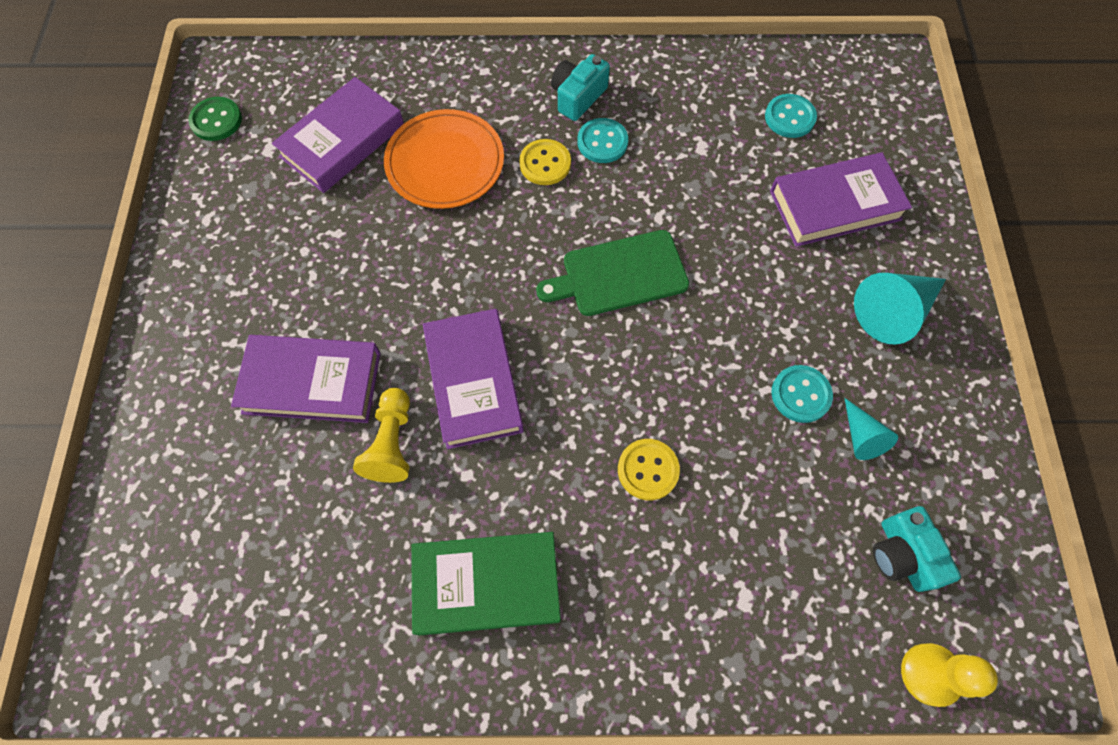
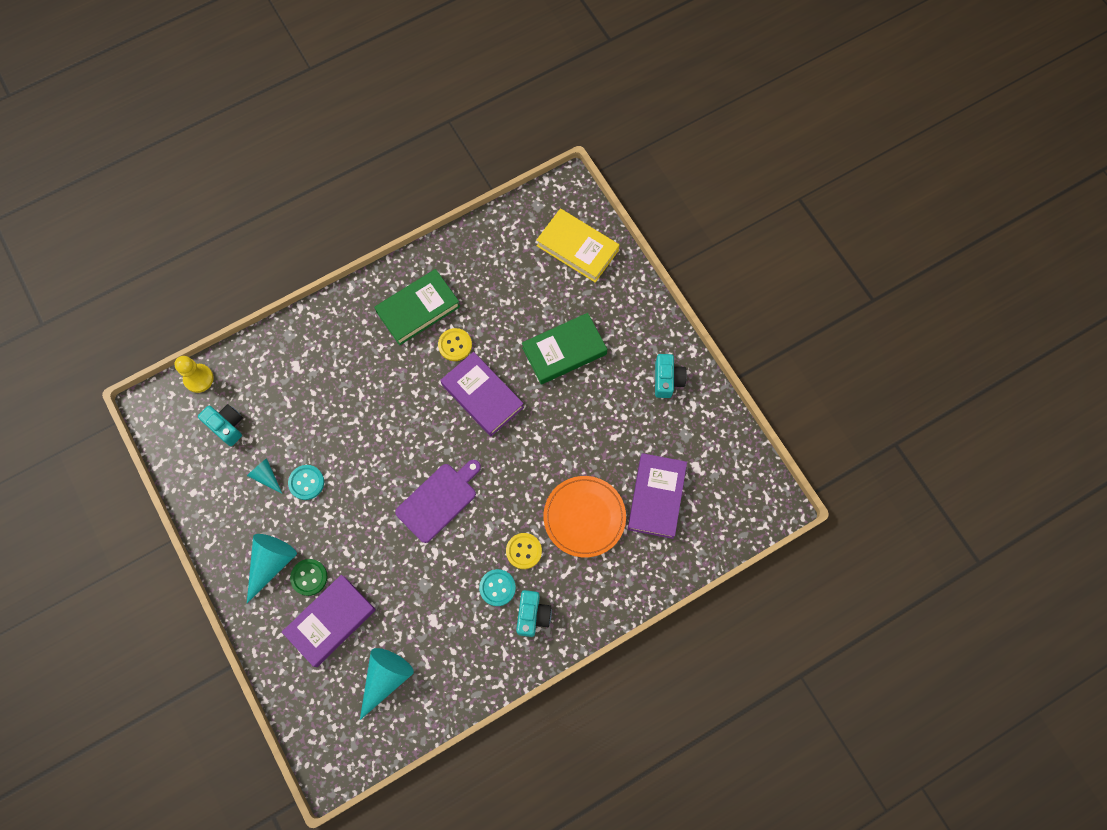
camera: 150 degrees right, 5 degrees up
green button [188,97,242,141] -> green button moved to [290,559,327,596]
purple book [231,335,381,423] -> green book [522,313,607,385]
yellow pawn [353,388,410,483] -> none
green cutting board [536,230,689,316] -> purple cutting board [395,460,481,543]
yellow button [618,439,680,500] -> yellow button moved to [438,328,472,361]
turquoise button [765,94,817,138] -> turquoise cone [360,648,414,720]
none -> yellow book [537,209,619,283]
none -> turquoise camera [655,354,687,398]

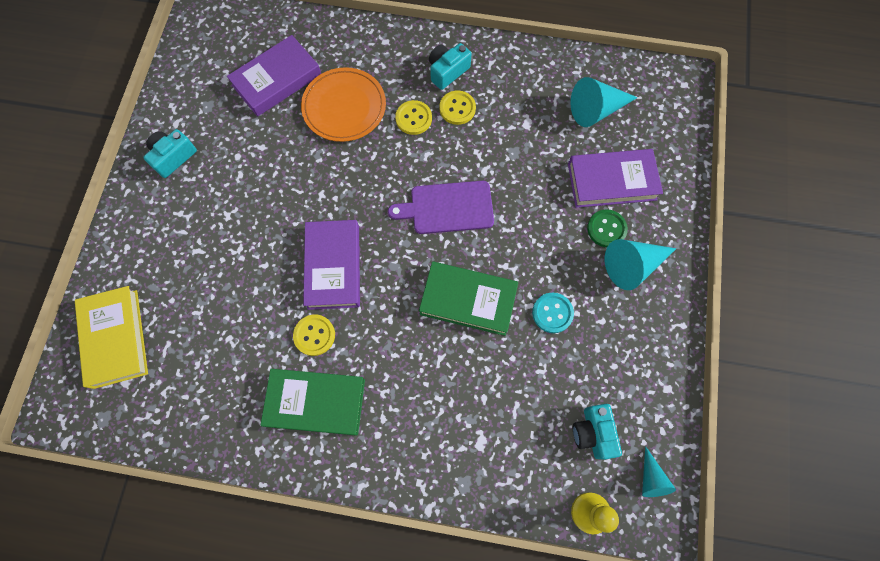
camera: 140 degrees left, 0 degrees up
turquoise cone [247,458,282,494] -> turquoise cone moved to [642,446,676,497]
turquoise button [479,569,516,606] -> yellow button [440,90,476,125]
green book [522,313,607,385] -> green book moved to [419,261,518,336]

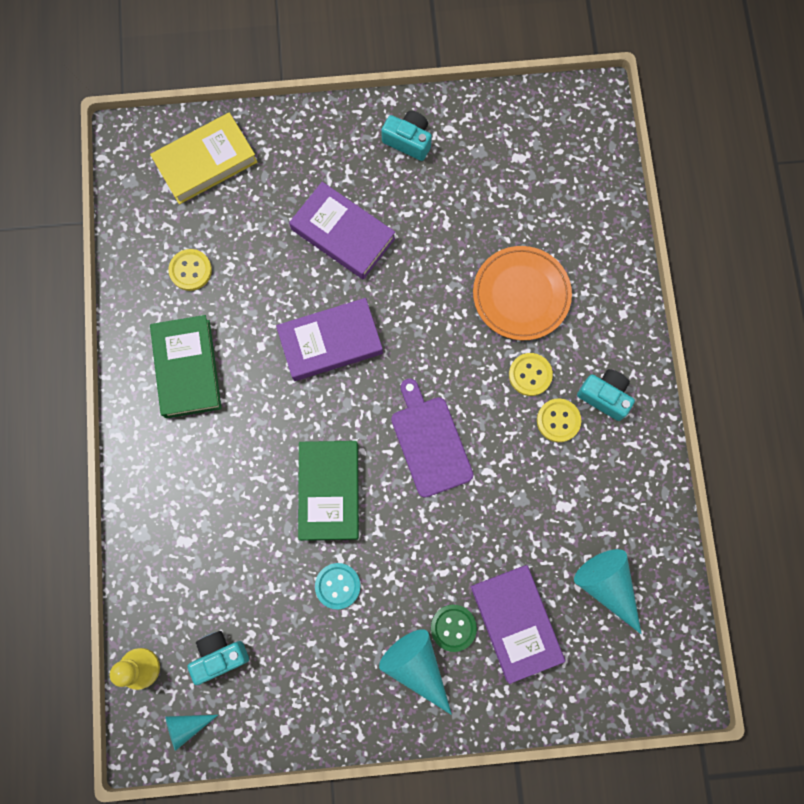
camera: 75 degrees right, 5 degrees up
purple book [227,35,321,117] -> purple book moved to [289,182,395,280]
yellow button [293,314,335,356] -> yellow button moved to [168,249,212,291]

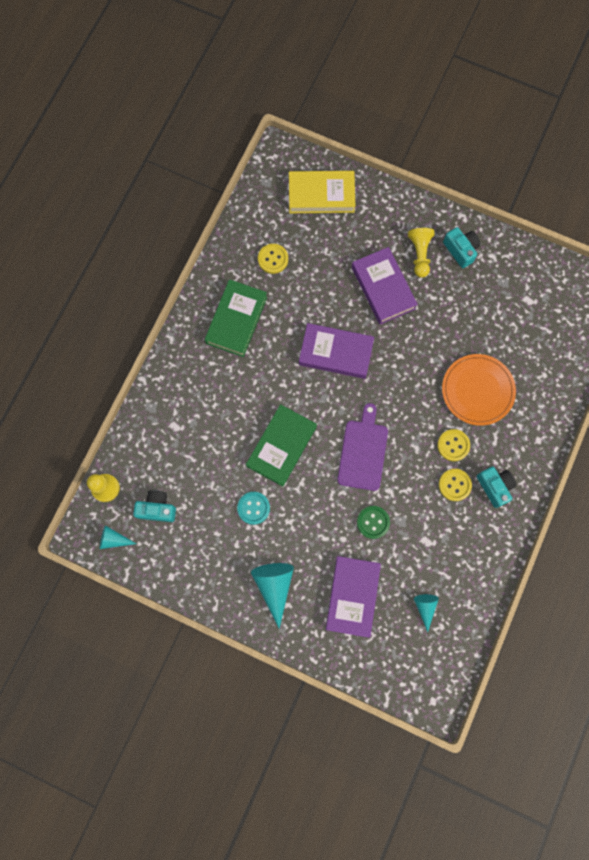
camera: 30 degrees right, 0 degrees up
green button [431,604,477,652] -> green button moved to [357,506,390,539]
turquoise cone [574,549,641,634] -> turquoise cone [414,594,439,632], size x0.57
none -> yellow pawn [408,228,435,278]

